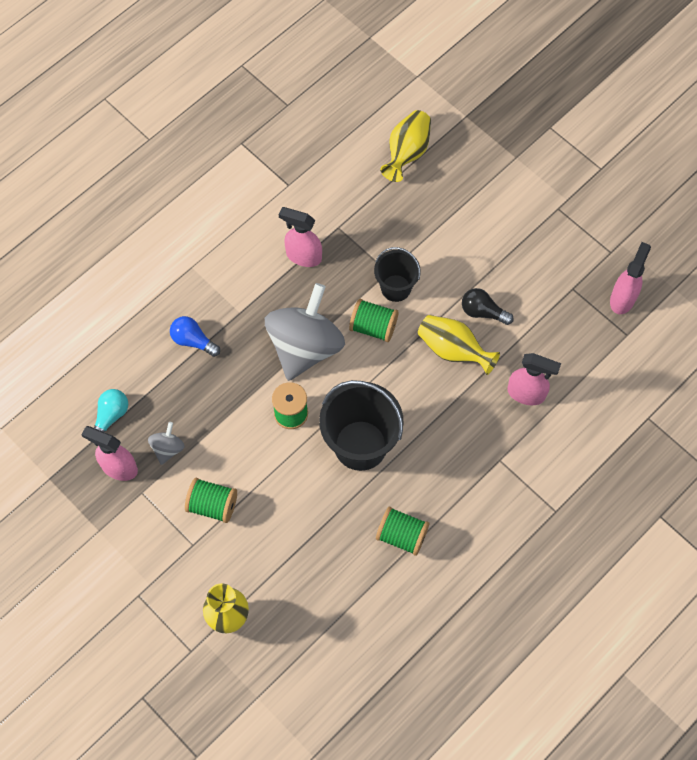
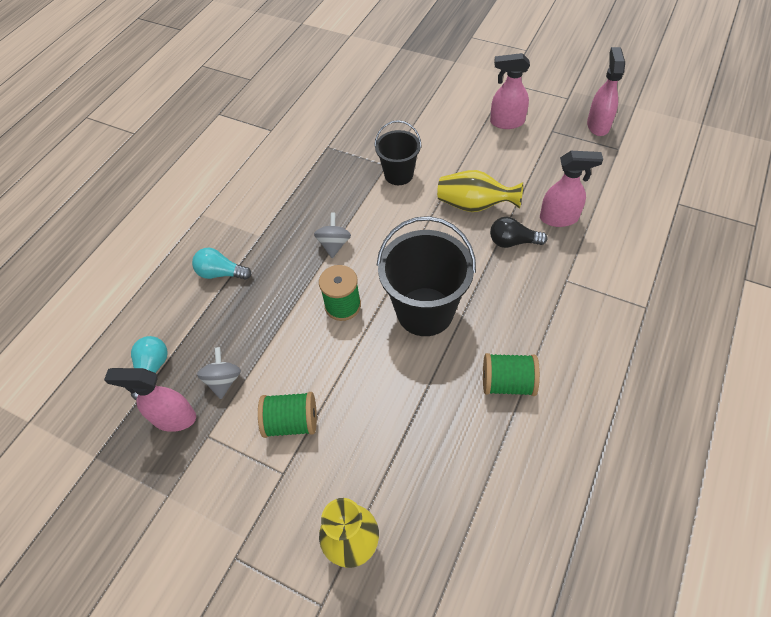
camera: 15 degrees left, 10 degrees down
blue light bulb [170,316,220,357] -> turquoise light bulb [192,248,251,280]
grey spinning top [265,283,345,381] -> grey spinning top [314,212,351,258], size x0.43
pink spray bottle [279,207,322,267] -> pink spray bottle moved to [490,53,530,129]
green spool [349,299,399,342] -> none
yellow vase [380,110,431,182] -> none
black light bulb [462,288,514,325] -> black light bulb moved to [490,217,548,248]

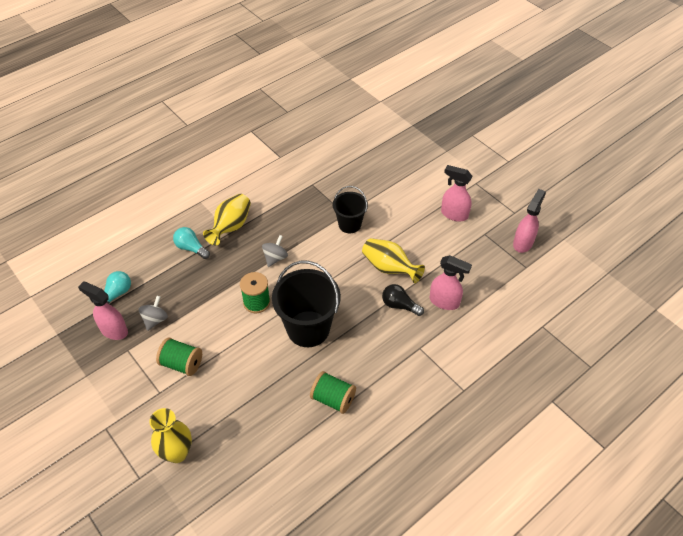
camera: 20 degrees right, 5 degrees down
none -> yellow vase [203,194,251,245]

